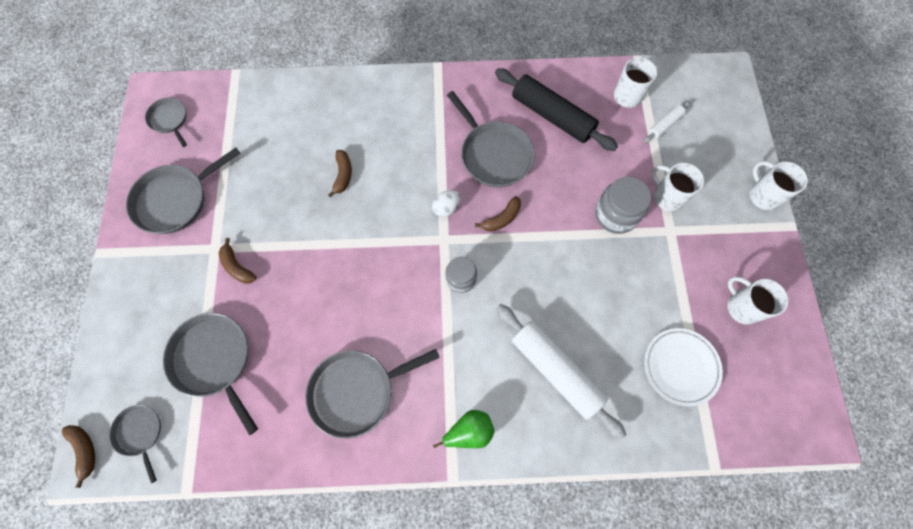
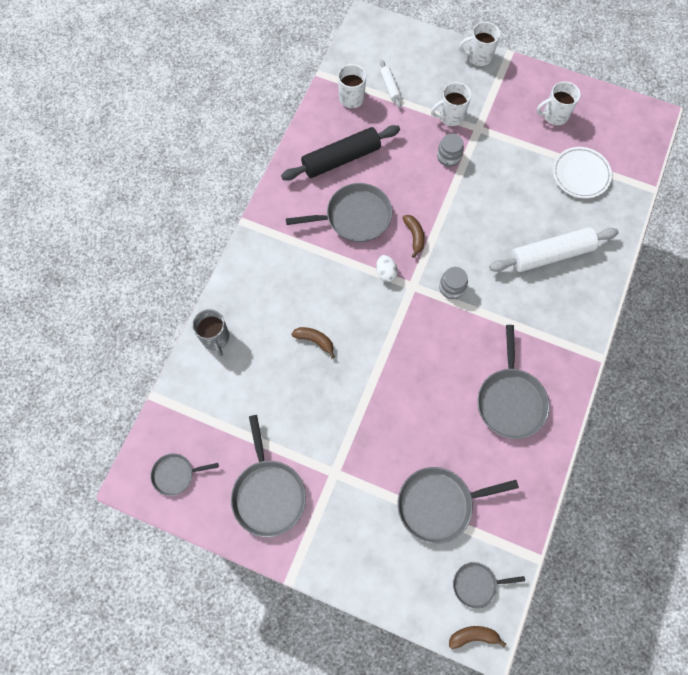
camera: 65 degrees left, 0 degrees up
brown banana [219,238,257,284] -> none
green pear [433,410,495,448] -> none
grey jar [595,177,651,234] -> grey jar [437,134,464,167], size x0.66
none -> grey mug [192,309,229,357]

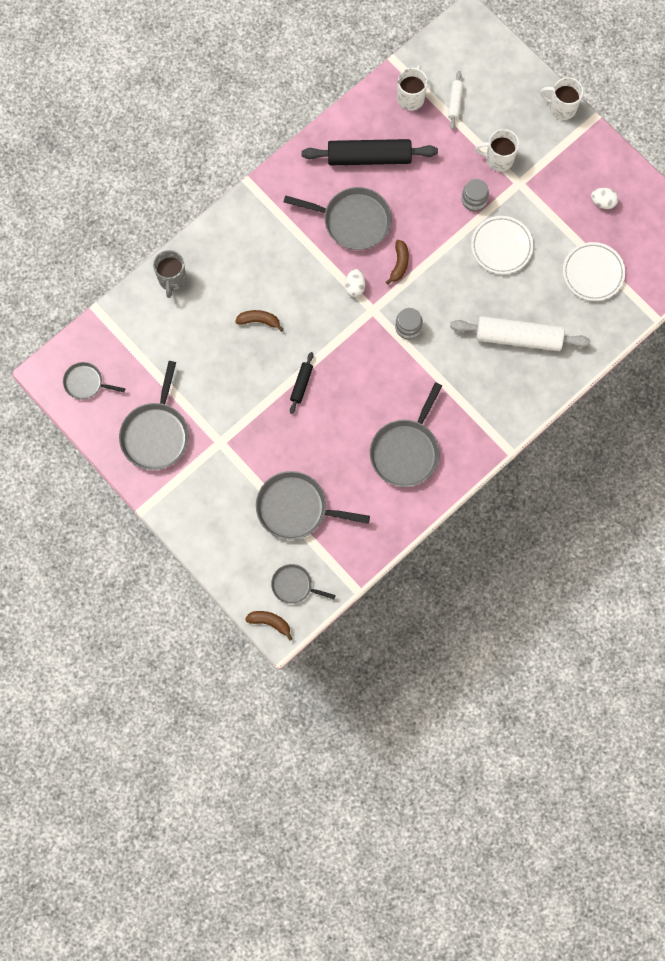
camera: 25 degrees right, 5 degrees up
brown banana [291,327,335,359] -> brown banana turned 45 degrees counterclockwise [235,310,284,332]
white mug [537,81,580,125] -> white egg [591,188,618,209]
none -> black rolling pin [290,352,313,414]
none -> white plate [471,216,533,274]

